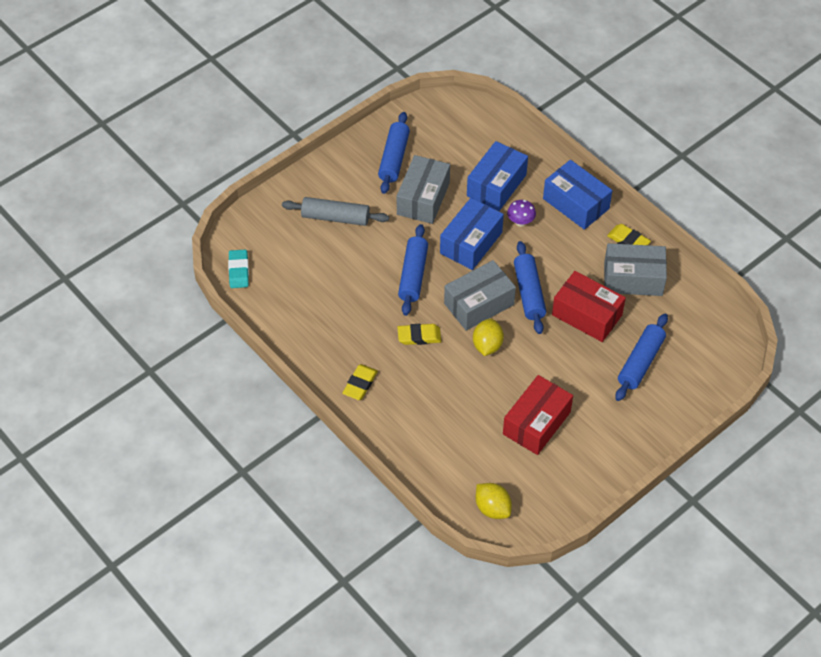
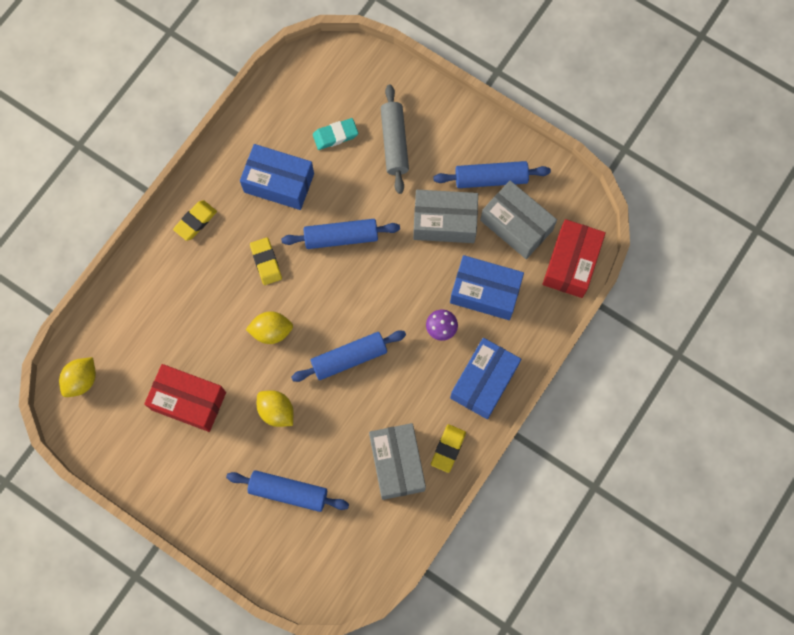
camera: 75 degrees right, 20 degrees up
turquoise eraser [228,250,249,288] -> turquoise eraser moved to [313,118,358,150]
yellow eraser [342,364,378,400] -> yellow eraser turned 60 degrees counterclockwise [173,200,217,241]
blue box [440,198,504,270] -> blue box moved to [240,144,314,210]
grey box [444,260,516,331] -> grey box moved to [480,181,557,259]
red box [552,271,626,342] -> red box moved to [542,219,606,298]
none -> yellow lemon [257,390,294,427]

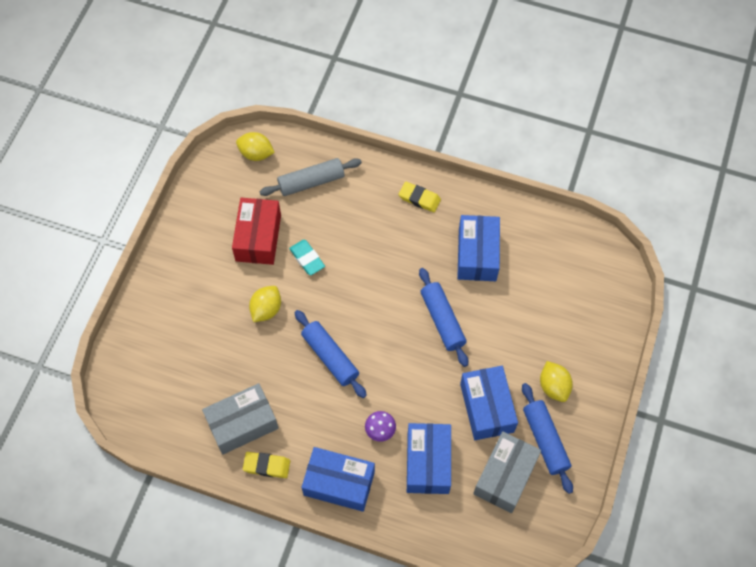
camera: 75 degrees right, 10 degrees down
blue rolling pin [226,470,349,512] -> none
yellow lemon [246,311,293,344] -> yellow lemon moved to [540,361,573,402]
yellow eraser [250,238,282,285] -> none
turquoise eraser [313,118,358,150] -> turquoise eraser moved to [289,240,325,275]
grey rolling pin [381,84,409,194] -> grey rolling pin moved to [259,158,362,196]
grey box [413,190,478,243] -> blue box [460,366,518,440]
red box [542,219,606,298] -> none

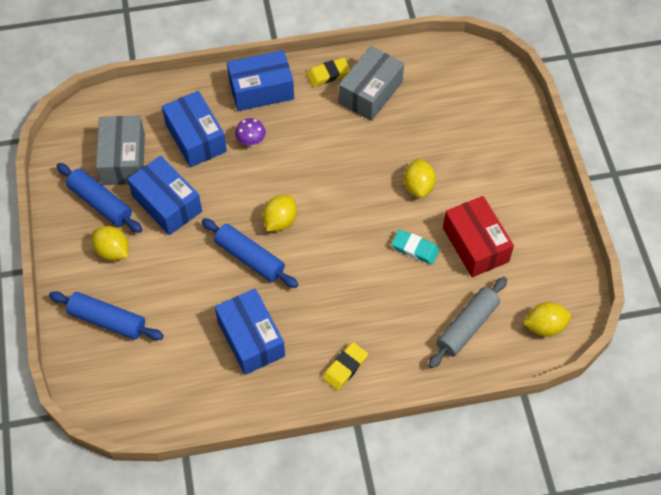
camera: 150 degrees right, 5 degrees down
blue rolling pin [294,310,367,398] -> blue rolling pin moved to [49,291,164,340]
yellow eraser [399,182,441,212] -> yellow eraser turned 45 degrees counterclockwise [323,342,368,390]
none -> yellow lemon [263,195,297,231]

